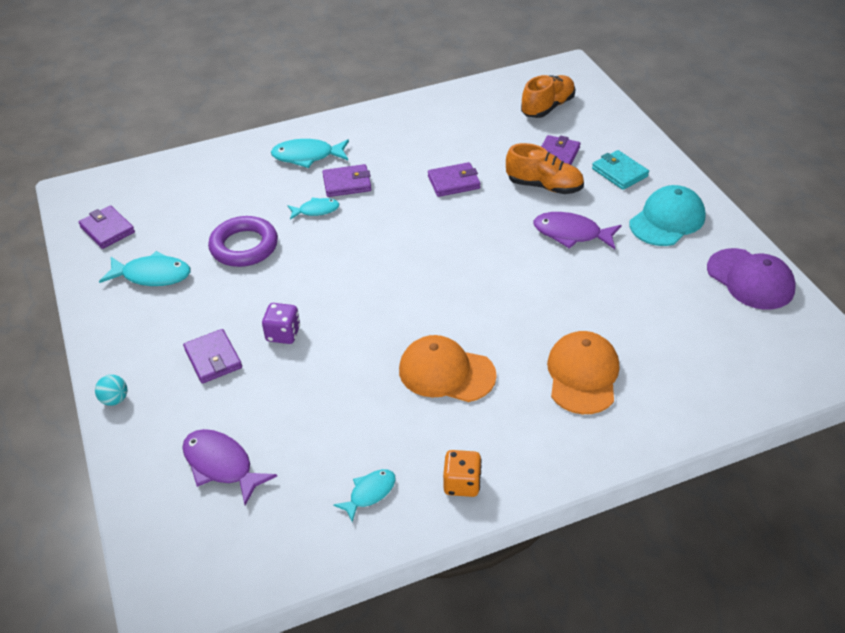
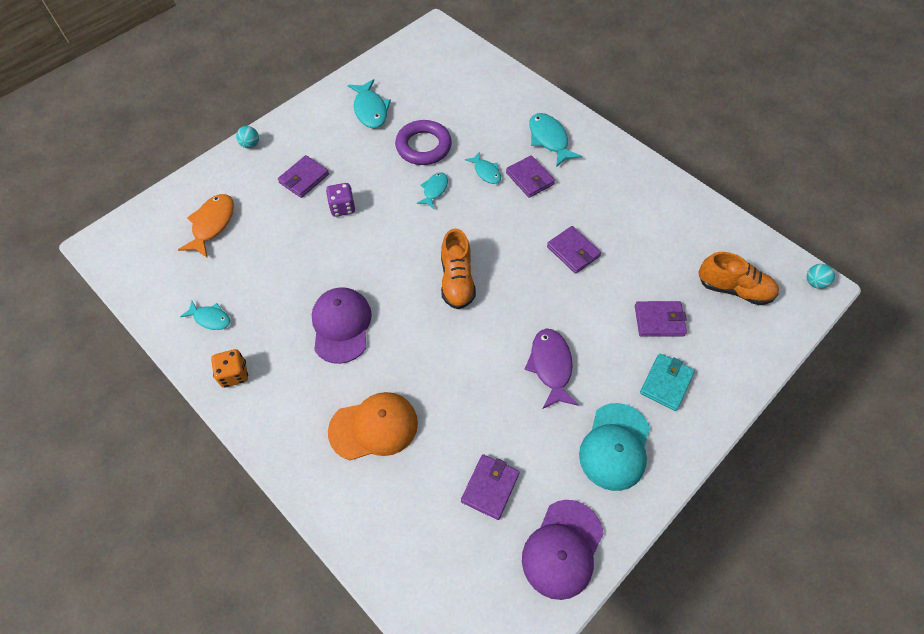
camera: 65 degrees right, 15 degrees up
purple wallet [79,206,135,249] -> purple wallet moved to [461,454,520,520]
purple fish [182,429,277,505] -> orange fish [178,194,234,257]
orange cap [399,335,497,402] -> purple cap [312,287,372,364]
orange shoe [506,143,584,194] -> orange shoe moved to [441,228,476,309]
turquoise cap [630,185,706,246] -> turquoise cap turned 90 degrees clockwise [579,403,650,491]
none -> turquoise fish [417,172,448,209]
none -> turquoise ball [807,264,835,289]

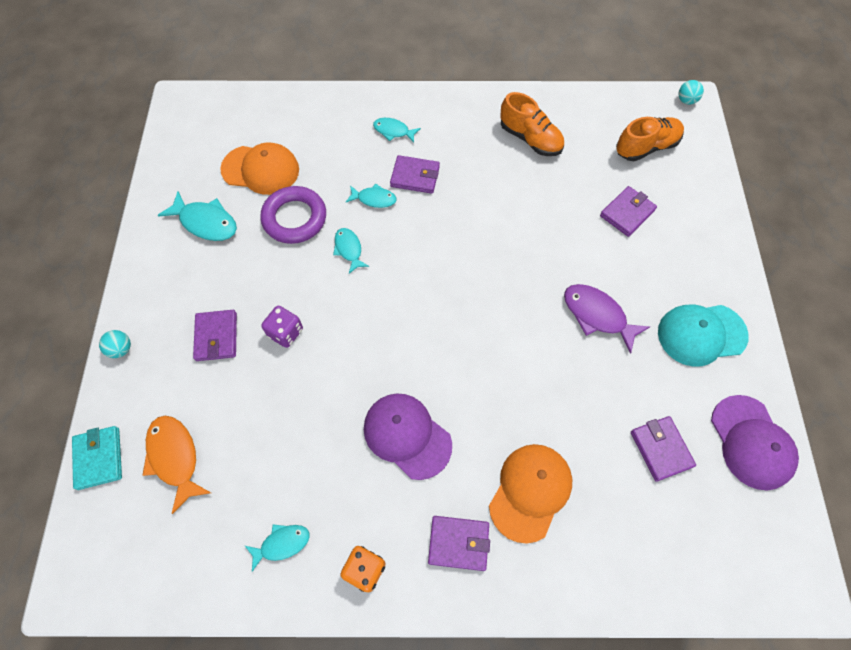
camera: 45 degrees left, 5 degrees up
orange shoe [441,228,476,309] -> orange shoe moved to [501,92,564,156]
turquoise fish [529,113,582,167] -> turquoise fish [373,118,421,143], size x0.62
purple wallet [547,226,601,274] -> purple wallet moved to [428,516,490,571]
turquoise cap [579,403,650,491] -> turquoise cap turned 105 degrees clockwise [658,304,749,367]
turquoise wallet [640,353,695,411] -> turquoise wallet moved to [72,426,122,490]
none -> orange cap [220,143,299,195]

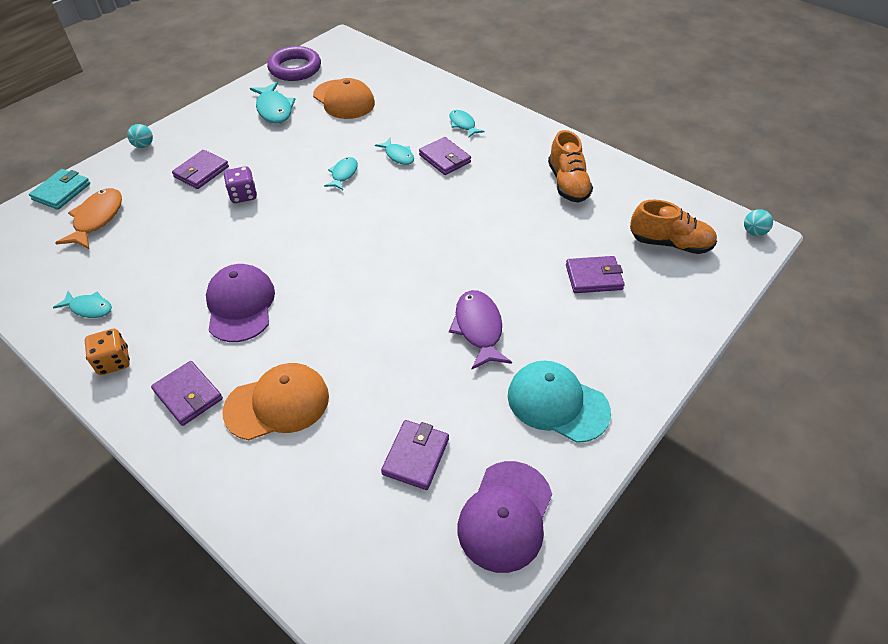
camera: 40 degrees right, 15 degrees down
purple ring [260,186,326,244] -> purple ring moved to [267,46,321,81]

